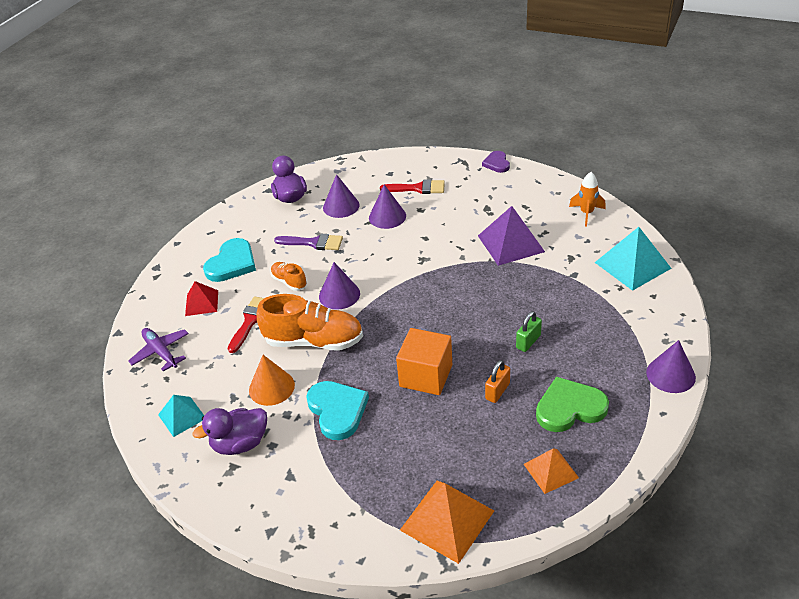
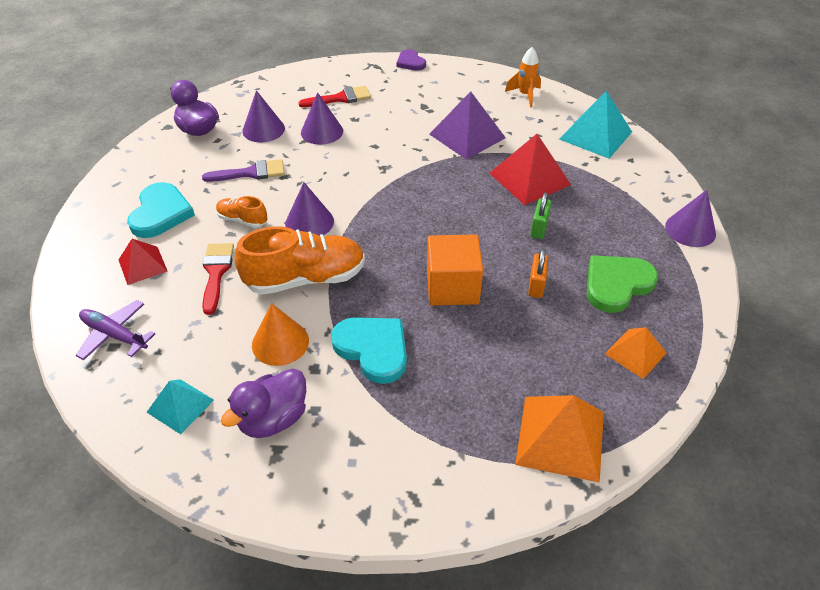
camera: 25 degrees left, 5 degrees up
none -> red pyramid [489,134,571,205]

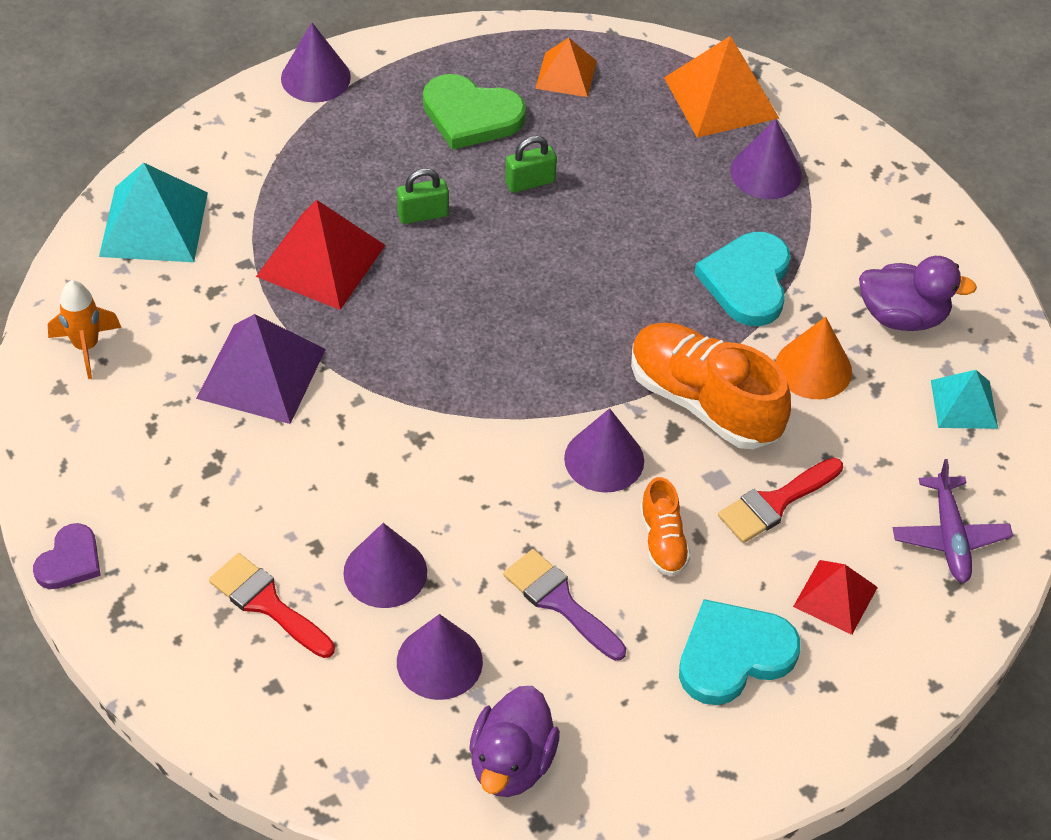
camera: 125 degrees left, 5 degrees up
orange cube [427,234,483,306] -> none
orange padlock [528,248,549,298] -> green padlock [505,136,557,193]
none -> purple cone [730,119,802,199]

